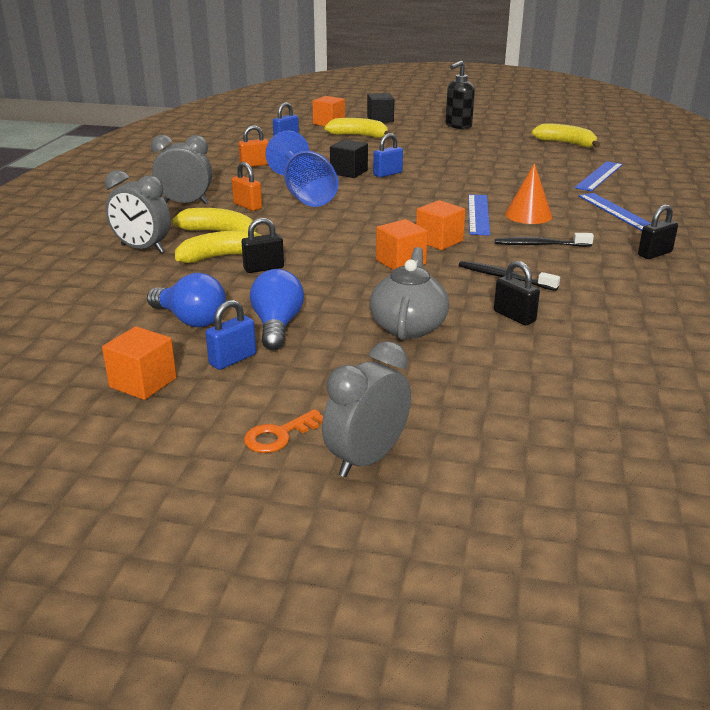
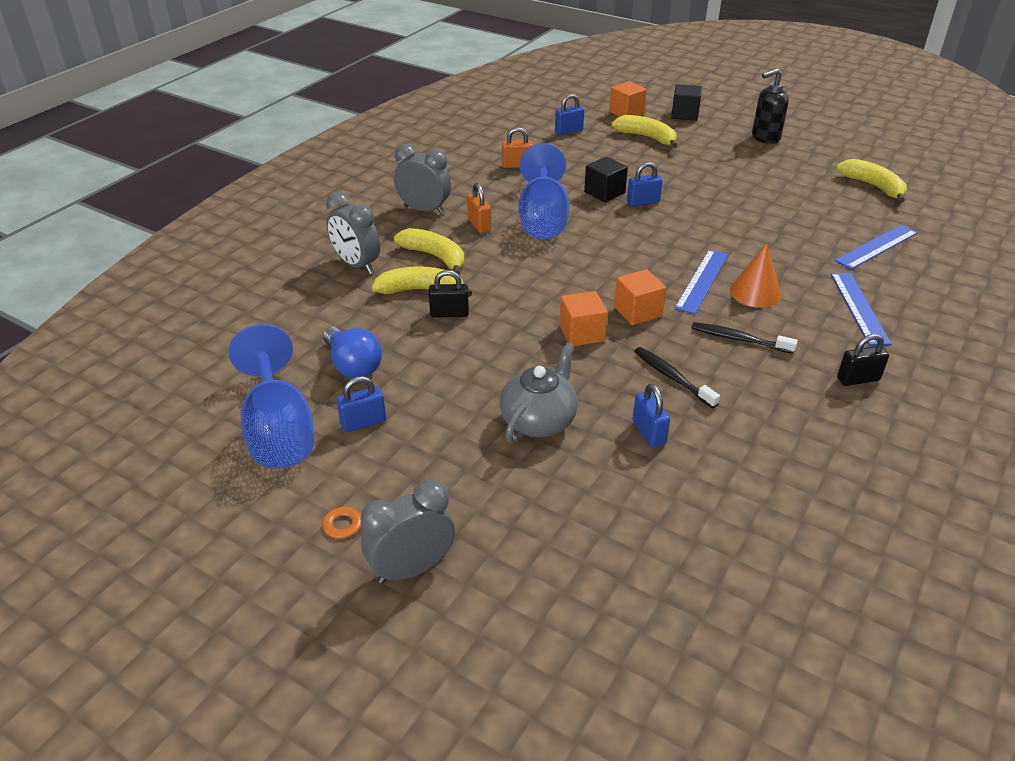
camera: 20 degrees right, 10 degrees up
orange cube [102,326,177,400] -> blue goblet [229,324,315,468]
blue light bulb [250,269,304,350] -> none
black padlock [494,261,540,325] -> blue padlock [632,383,670,448]

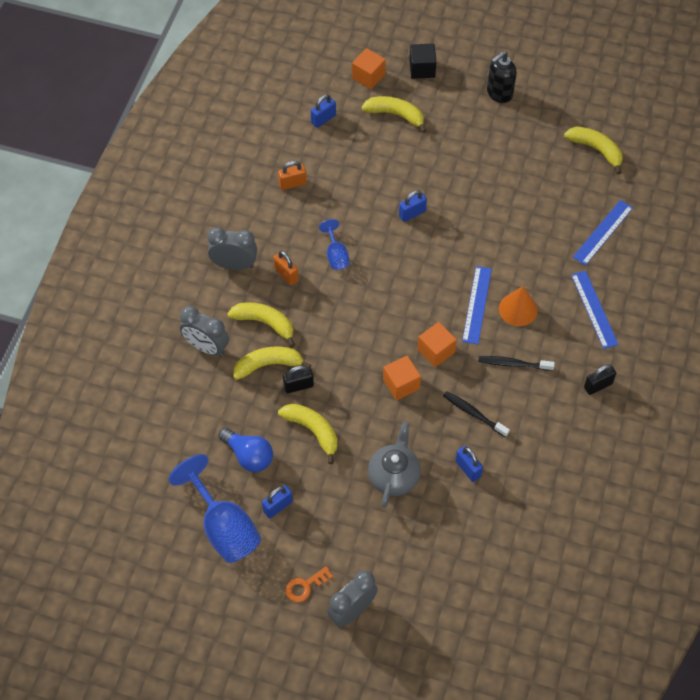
camera: 15 degrees left, 20 degrees up
blue goblet [519,143,569,239] -> blue goblet [319,219,350,270], size x0.51
black cube [584,156,628,203] -> none
none -> yellow banana [278,404,337,464]

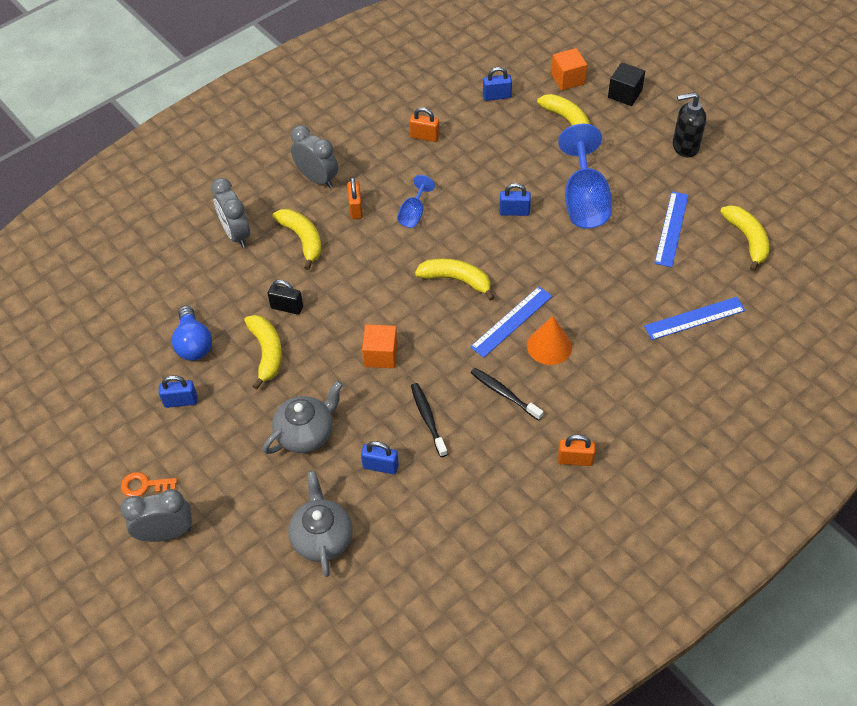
camera: 35 degrees right, 5 degrees down
blue goblet [169,454,261,563] -> blue goblet moved to [558,124,612,229]
yellow banana [233,346,311,380] -> yellow banana moved to [415,258,495,301]
orange cube [418,322,457,367] -> none
blue padlock [455,446,483,482] -> blue padlock turned 75 degrees counterclockwise [361,441,399,474]
blue ruler [571,271,619,349] -> blue ruler moved to [654,191,689,267]
black padlock [584,364,616,395] -> orange padlock [558,435,595,466]
none -> grey teapot [289,471,353,577]

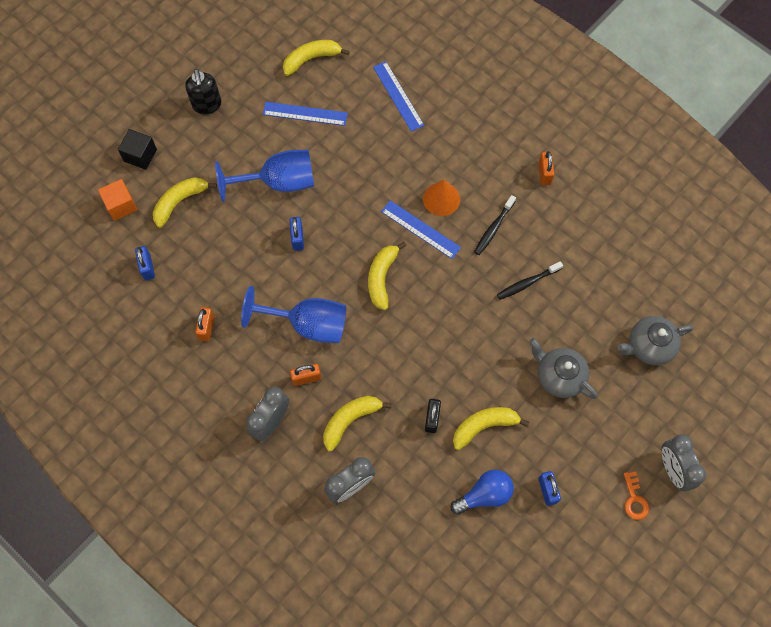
camera: 100 degrees left, 15 degrees up
blue padlock [361,441,399,474] -> none
orange cube [362,324,398,368] -> none
blue goblet [397,175,435,228] -> blue goblet [241,286,346,343], size x1.95

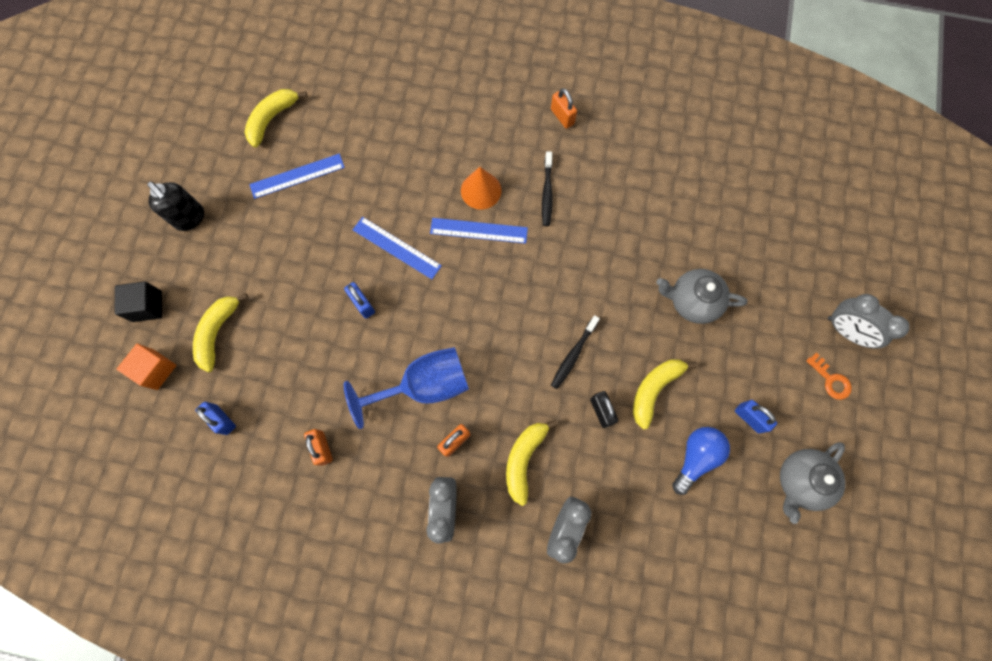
camera: 30 degrees left, 5 degrees up
blue goblet [215,150,314,202] -> none
yellow banana [368,242,406,310] -> none
blue ruler [373,61,424,132] -> blue ruler moved to [353,217,442,279]
black toothbrush [497,261,563,300] -> black toothbrush moved to [551,315,600,389]
grey teapot [617,316,693,365] -> grey teapot moved to [780,442,845,524]

